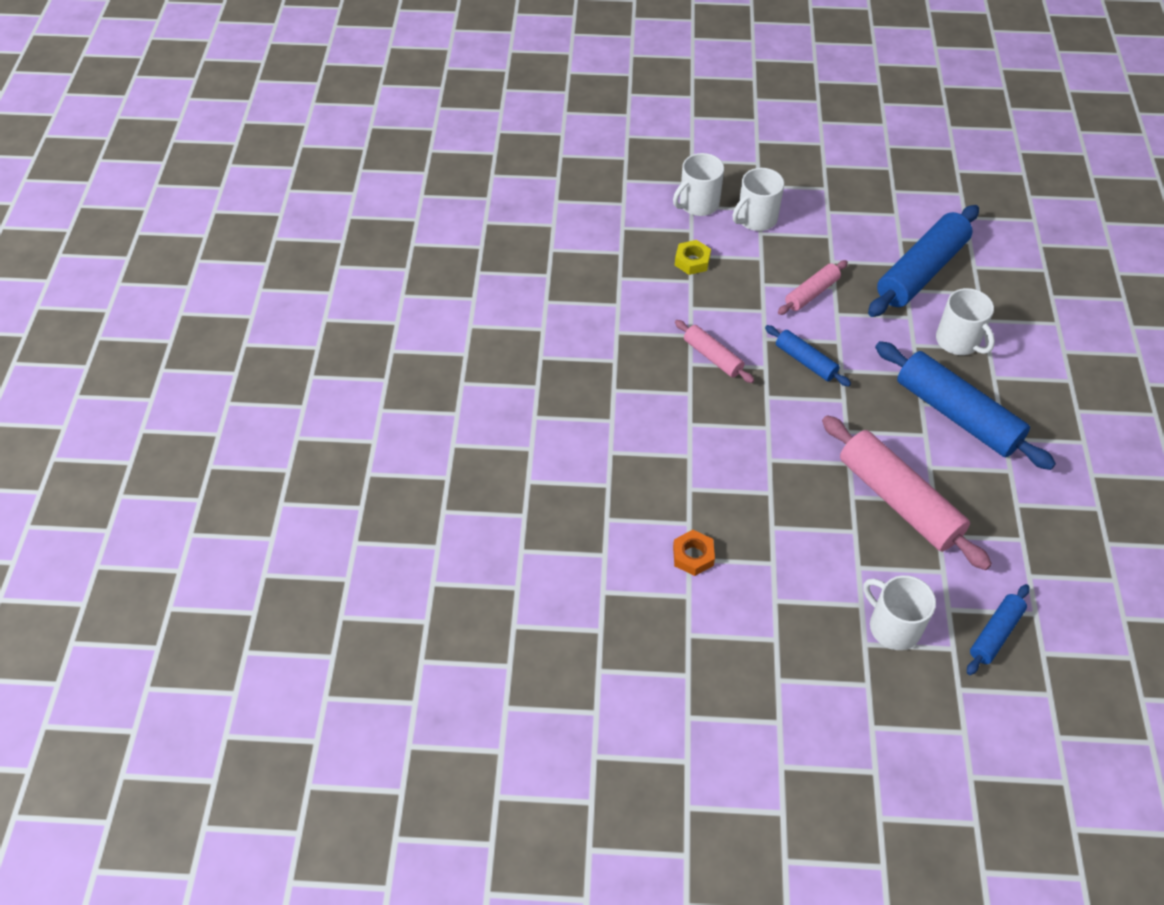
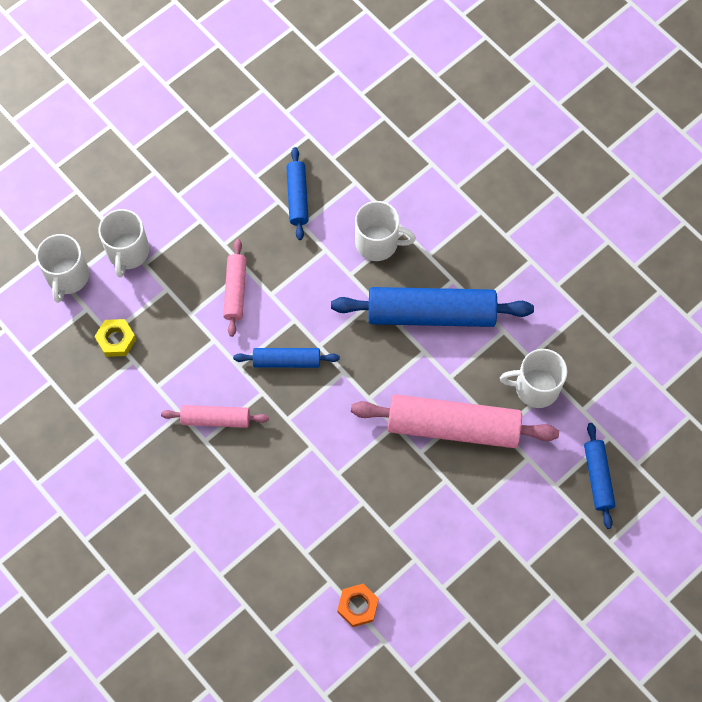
camera: 45 degrees left, 15 degrees up
white mug [863,575,936,650] -> white mug moved to [500,349,567,408]
blue rolling pin [868,205,979,317] -> blue rolling pin [287,147,309,240], size x0.52

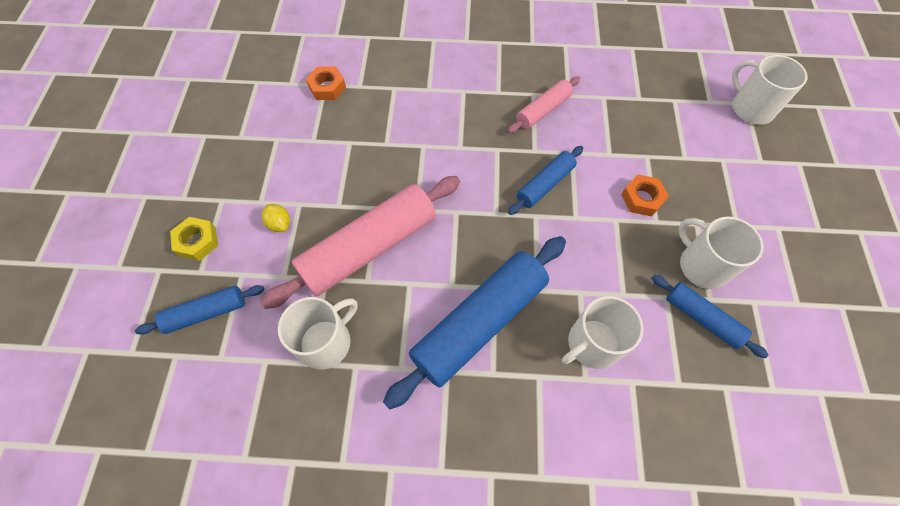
camera: 135 degrees right, 5 degrees down
yellow nut [94,319,136,357] -> yellow nut moved to [170,217,218,261]
white mug [98,209,149,278] -> white mug moved to [678,216,763,289]
pink rolling pin [223,239,247,337] -> orange nut [621,175,669,216]
blue rolling pin [584,423,615,529] -> blue rolling pin turned 60 degrees counterclockwise [135,285,264,335]
none -> yellow lemon [261,204,290,232]

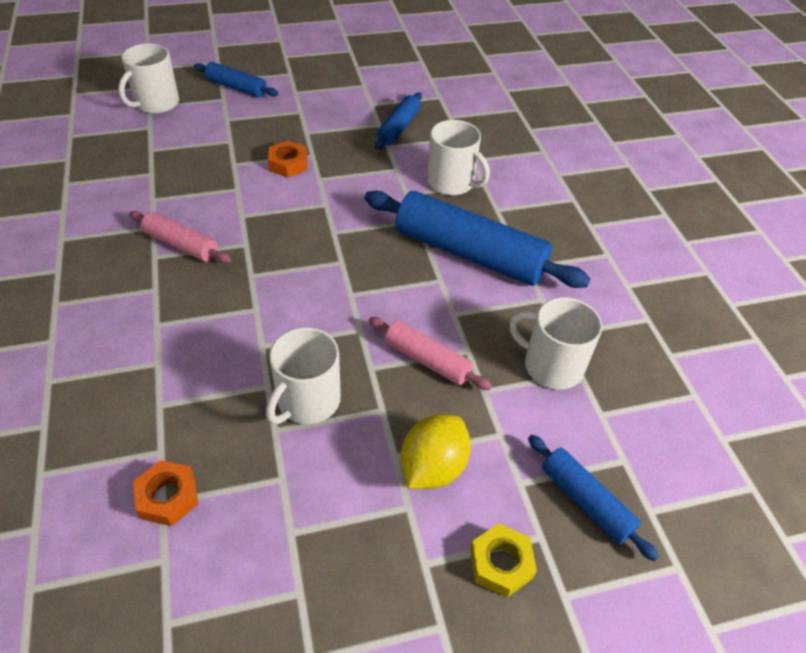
camera: 110 degrees left, 15 degrees down
pink rolling pin [260,176,460,309] -> pink rolling pin [369,317,492,390], size x0.52
yellow lemon [261,204,290,232] -> yellow lemon [401,414,471,489], size x1.79
blue rolling pin [508,146,583,215] -> blue rolling pin moved to [194,62,278,98]
white mug [678,216,763,289] -> white mug moved to [266,327,341,424]

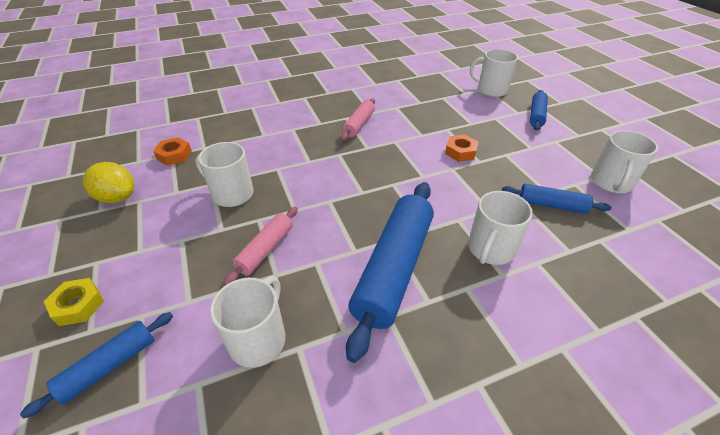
camera: 85 degrees right, 5 degrees down
yellow lemon [401,414,471,489] -> yellow lemon moved to [83,162,134,203]
none -> white mug [591,130,658,193]

